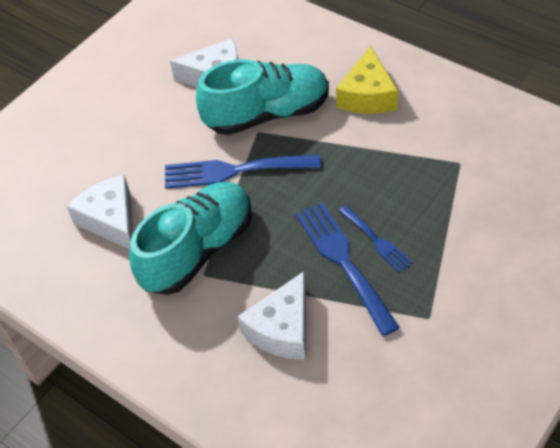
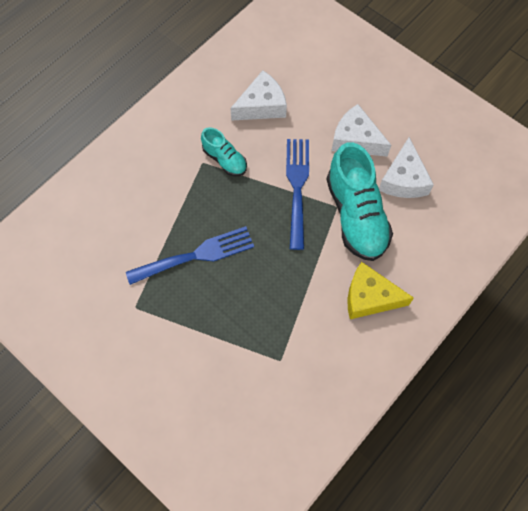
camera: 90 degrees right, 15 degrees up
turquoise shoe [129,182,252,295] -> turquoise shoe [201,127,247,176], size x0.52
white cheese [237,272,306,360] -> white cheese moved to [332,104,391,157]
blue fork [339,205,413,273] -> none

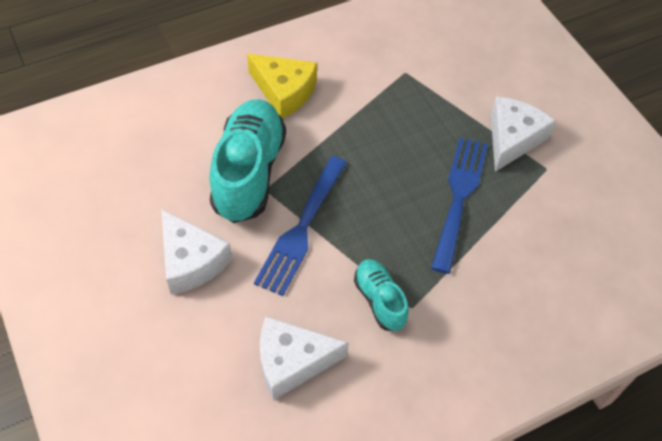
camera: 160 degrees left, 10 degrees down
blue fork [126,226,254,285] -> blue fork turned 105 degrees clockwise [431,137,488,274]
white cheese [379,137,434,198] -> white cheese moved to [491,97,556,172]

